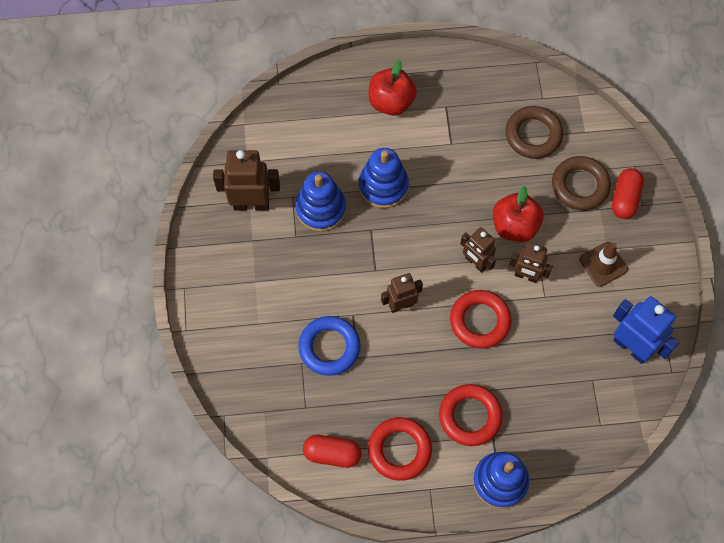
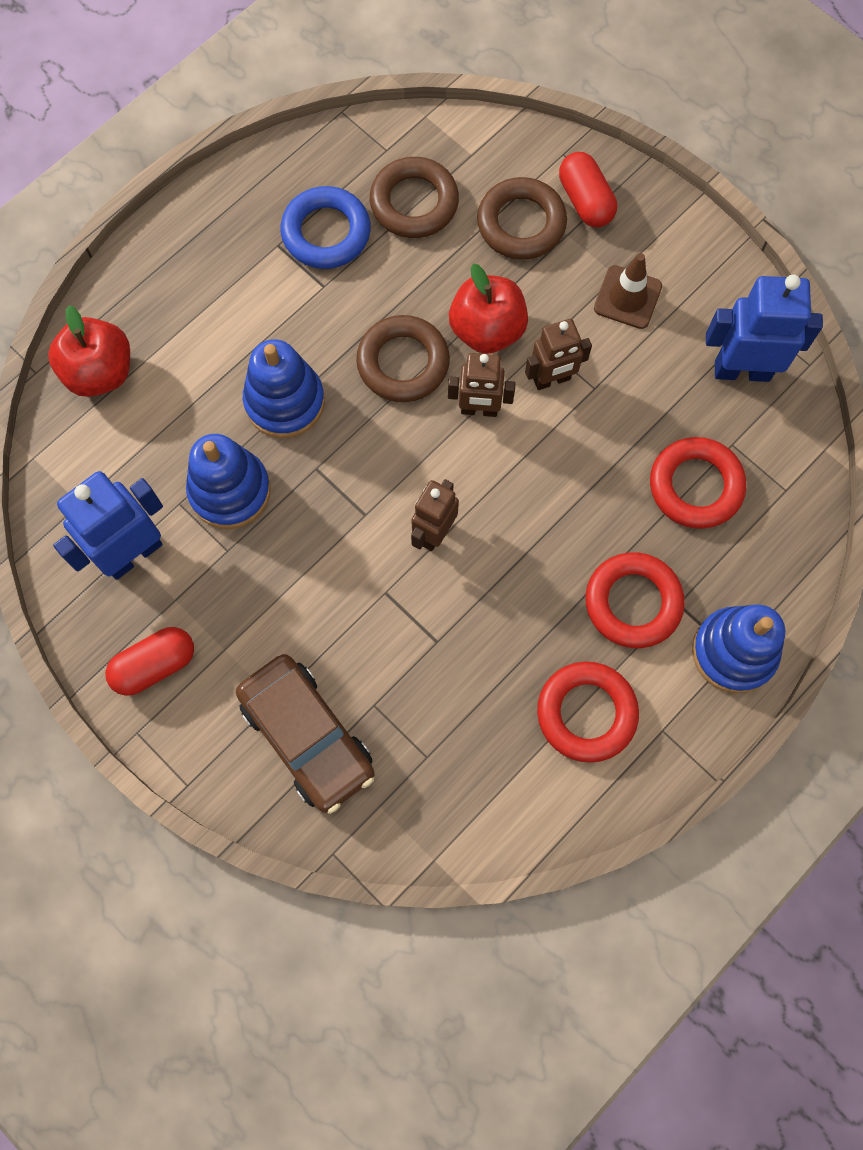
camera: 40 degrees left, 5 degrees up
brown robot [213,150,280,211] -> blue robot [53,471,163,580]
blue ring [298,316,361,376] -> blue ring moved to [281,186,371,269]
red capsule [303,435,361,468] -> red capsule moved to [105,627,194,696]
red apple [369,60,417,116] -> red apple moved to [48,305,130,397]
red ring [450,290,512,349] -> red ring moved to [650,437,746,529]
none -> brown car [236,654,375,814]
none -> brown ring [356,315,450,402]

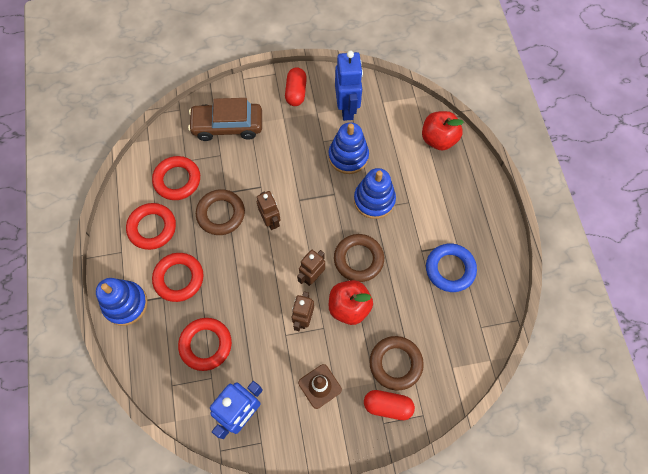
camera: 125 degrees right, 5 degrees down
brown ring [370,157,459,238] -> brown ring moved to [196,189,245,235]
none -> red ring [152,156,200,200]

